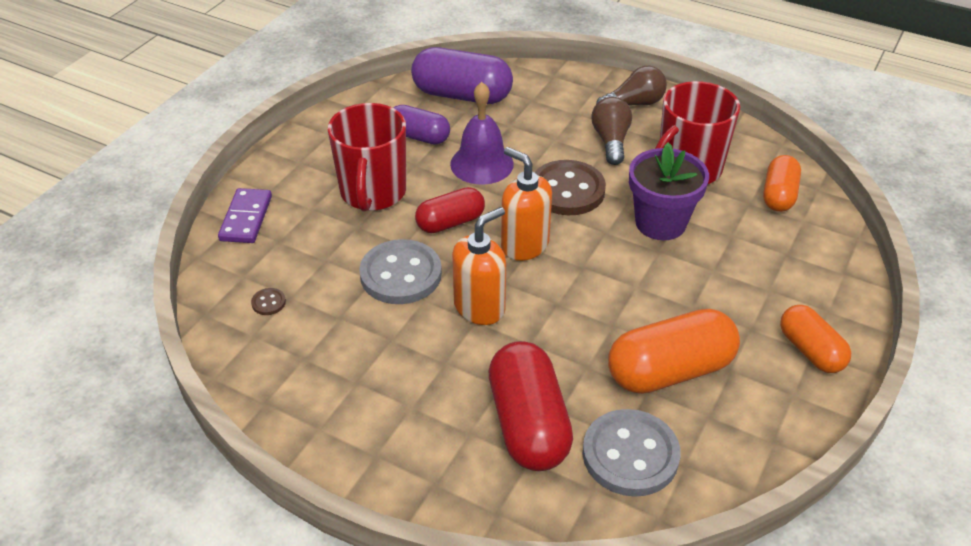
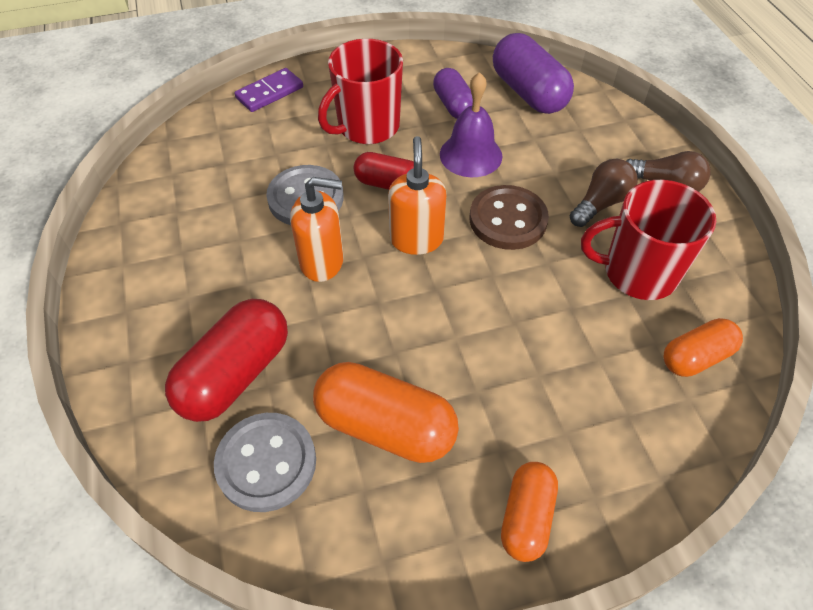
camera: 45 degrees right, 10 degrees up
brown button [251,288,286,315] -> none
purple flower pot [629,142,709,240] -> none

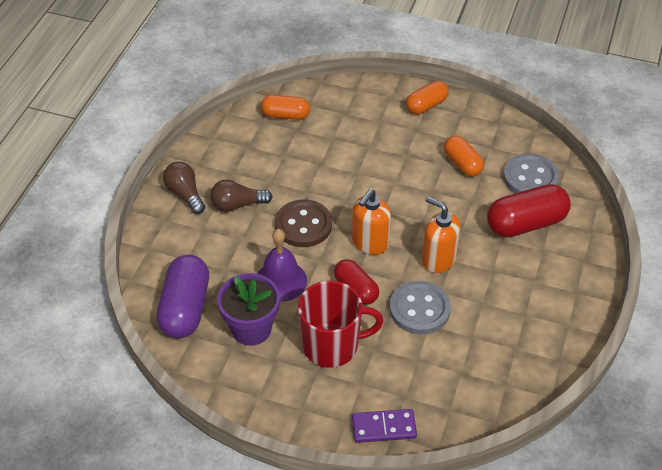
camera: 145 degrees left, 5 degrees down
orange capsule [313,362,459,463] -> orange capsule [444,136,484,176], size x0.62
purple capsule [433,68,473,119] -> purple flower pot [217,273,280,346]
red mug [581,180,716,300] -> none

